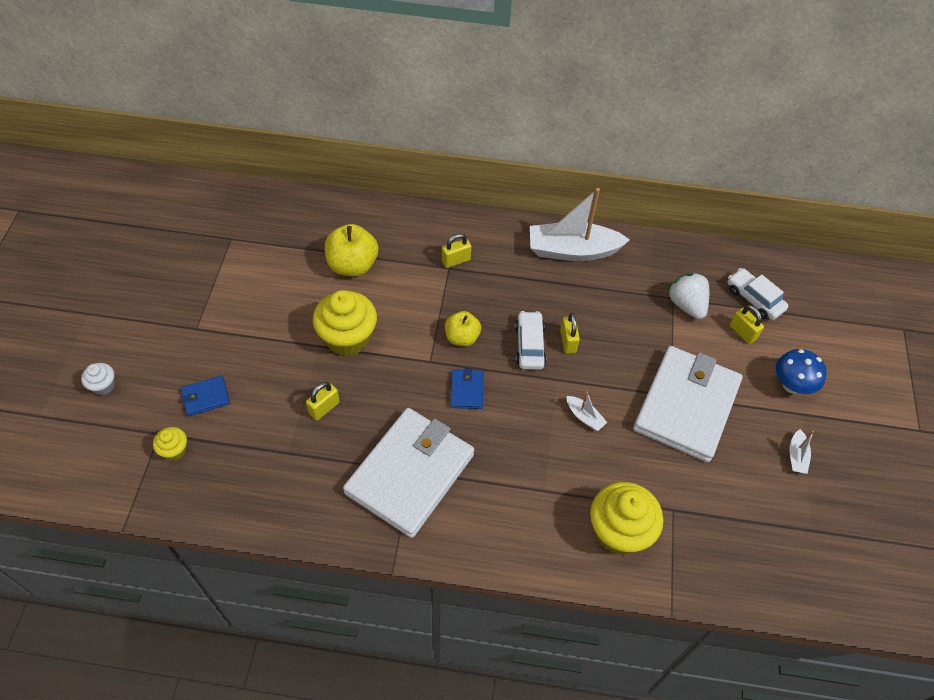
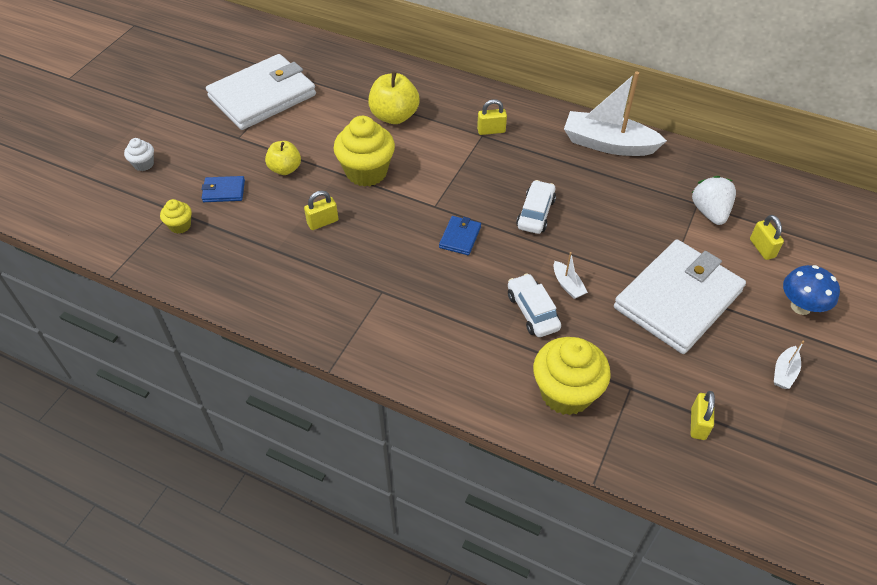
camera: 20 degrees right, 5 degrees down
white wallet [343,408,474,538] -> white wallet moved to [206,54,316,130]
yellow apple [445,311,481,346] -> yellow apple moved to [265,141,301,175]
yellow padlock [560,313,580,353] -> yellow padlock moved to [691,391,715,440]
white car [728,268,788,320] -> white car moved to [508,273,561,337]

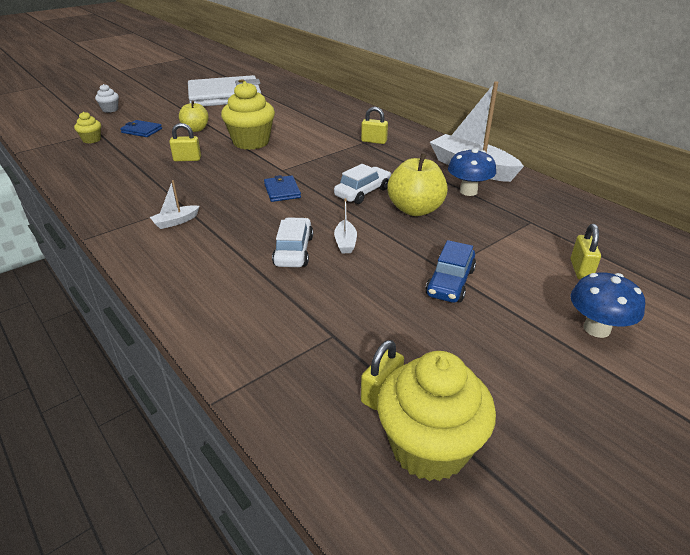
camera: 25 degrees right, 15 degrees down
yellow apple [368,71,420,124] -> yellow apple moved to [387,153,448,216]
blue wallet [439,216,481,255] -> blue wallet turned 60 degrees counterclockwise [264,175,301,202]
yellow cupcake [533,337,611,415] -> yellow cupcake moved to [377,351,496,481]
white wallet [614,239,746,354] -> blue car [425,240,476,303]
white strawberry [692,176,736,225] -> none
white boat [774,341,804,389] -> white boat moved to [150,180,199,229]
none -> blue mushroom [448,149,496,196]

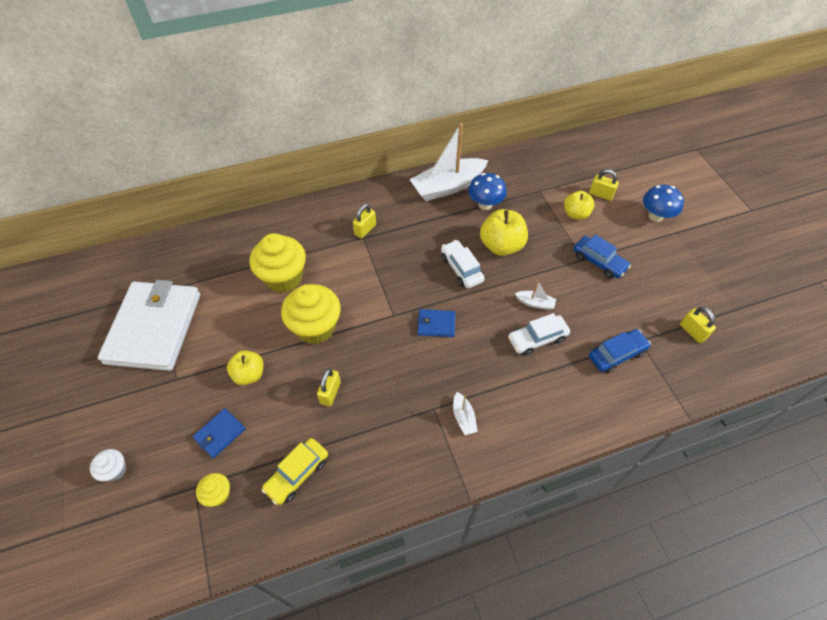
camera: 70 degrees left, 20 degrees up
white car [272,217,313,267] -> white car turned 45 degrees counterclockwise [508,313,570,356]
yellow cupcake [377,351,496,481] -> yellow cupcake moved to [249,233,306,293]
none -> yellow car [261,438,328,505]
none -> yellow apple [564,191,595,220]
none -> blue car [589,329,651,373]

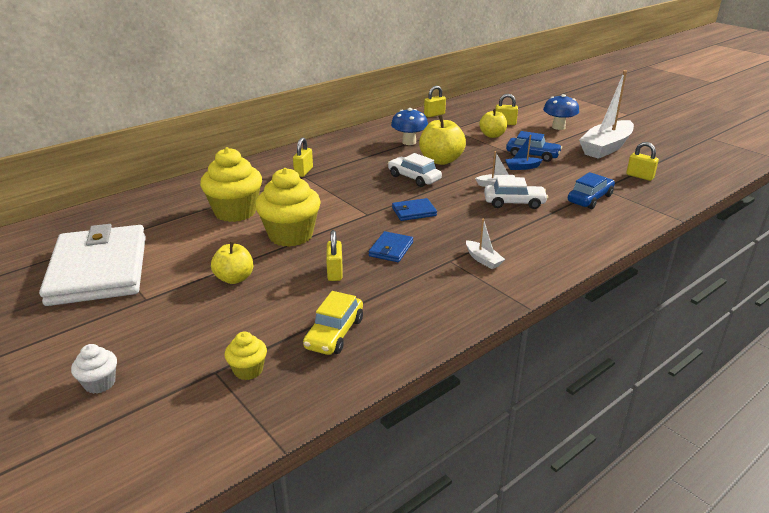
camera: 20 degrees left, 25 degrees down
blue wallet [193,408,245,458] -> blue wallet moved to [369,231,413,262]
white boat [409,123,488,201] -> white boat moved to [579,70,634,159]
white car [508,313,570,356] -> white car turned 135 degrees counterclockwise [484,177,548,209]
none -> yellow padlock [424,86,446,117]
none -> blue boat [505,135,543,170]

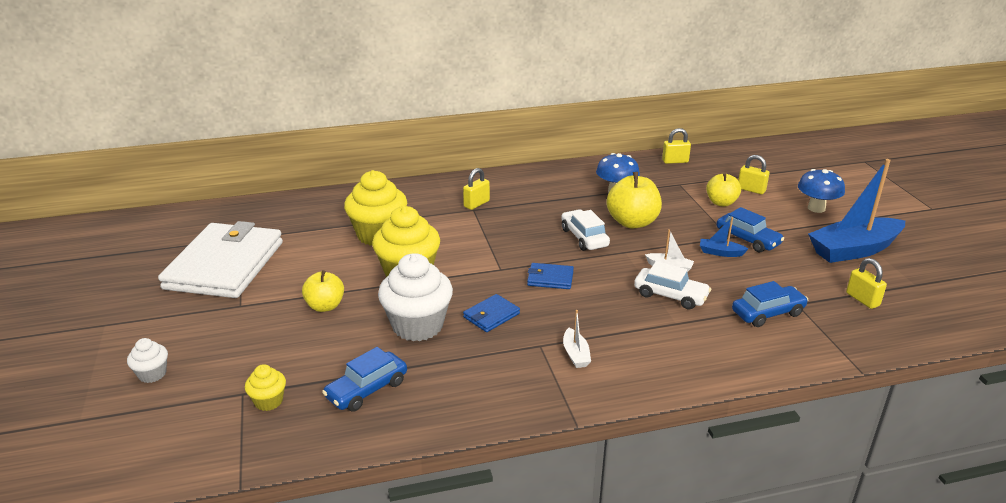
camera: 25 degrees right, 0 degrees up
yellow car [303,291,363,355] -> blue car [322,347,407,412]
yellow padlock [326,230,342,281] -> white cupcake [378,253,453,341]
white boat [579,70,634,159] -> blue boat [808,159,906,263]

